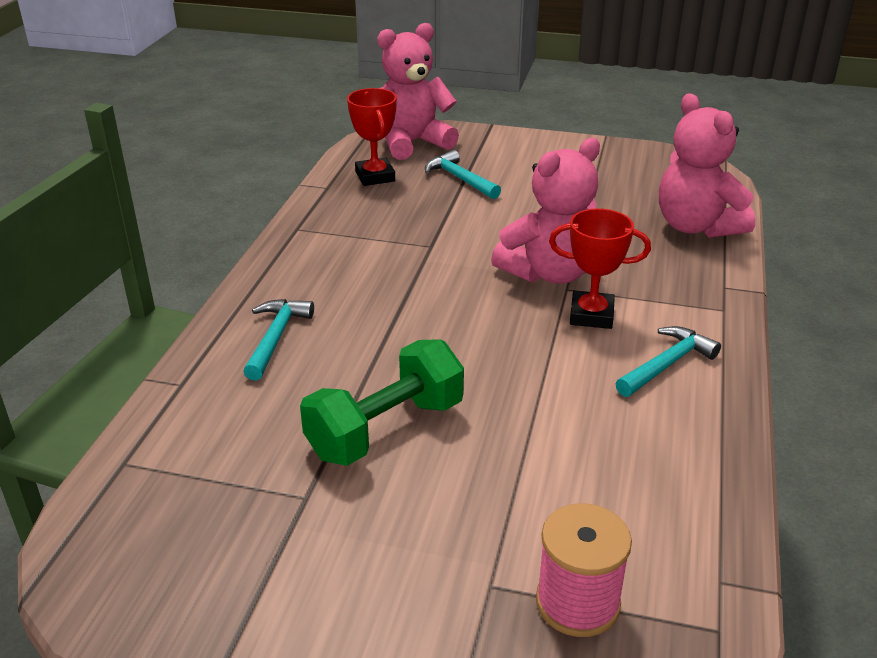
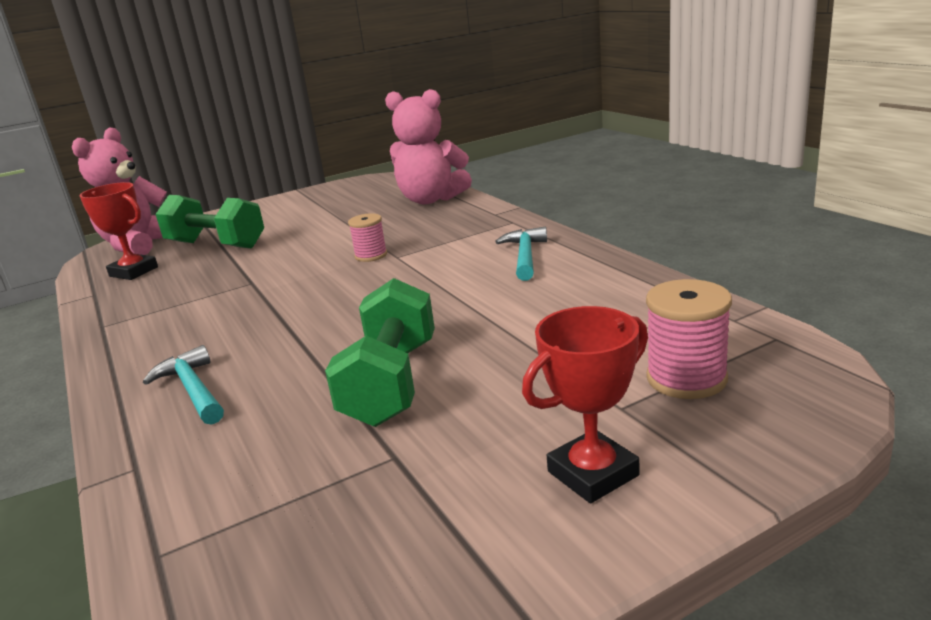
camera: 40 degrees left, 10 degrees down
turquoise hammer [425,150,501,199] -> green dumbbell [156,195,264,249]
pink teddy bear [491,138,600,284] -> pink spool [348,213,387,262]
red trophy [549,208,651,329] -> red trophy moved to [522,306,648,503]

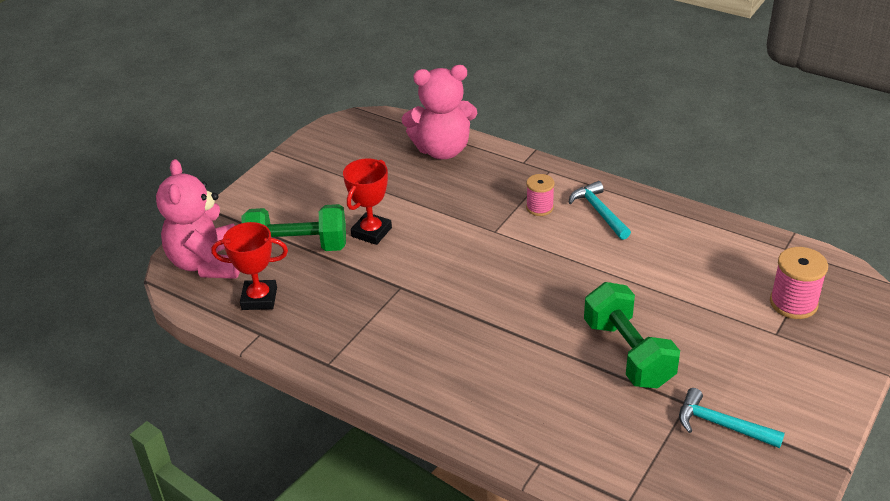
camera: 30 degrees left, 15 degrees up
turquoise hammer [143,345,224,425] -> turquoise hammer moved to [679,388,785,448]
pink spool [348,213,387,262] -> pink spool moved to [526,174,555,216]
red trophy [522,306,648,503] -> red trophy moved to [343,158,392,245]

